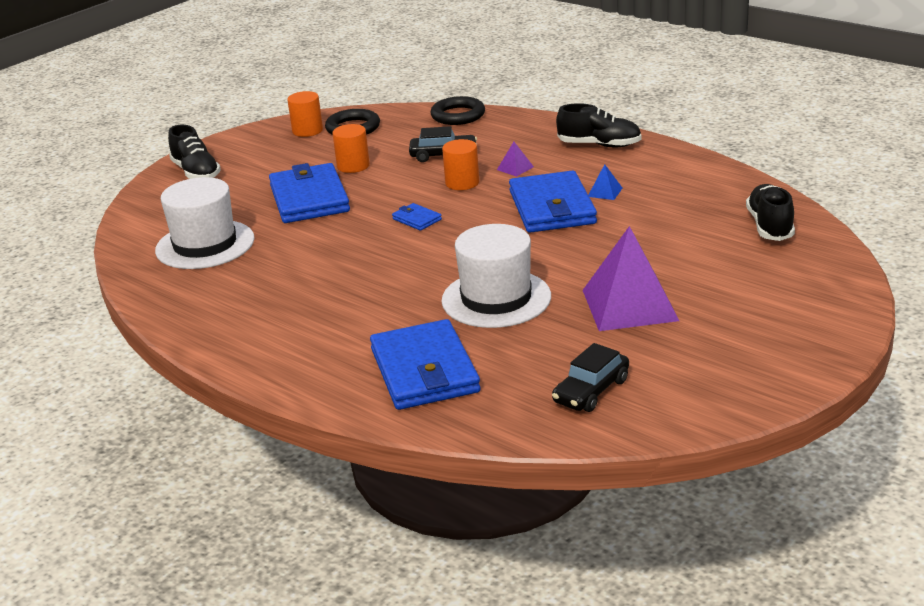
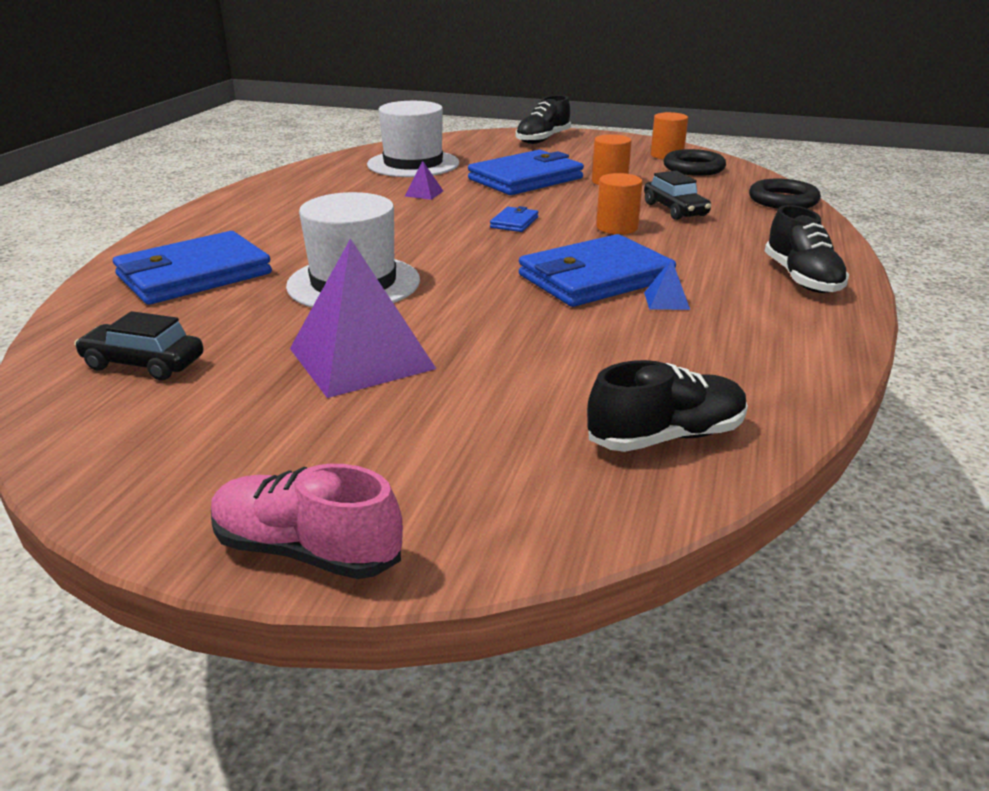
camera: 65 degrees right, 0 degrees up
purple pyramid [497,142,534,177] -> purple pyramid moved to [405,161,443,200]
none -> pink shoe [211,464,403,579]

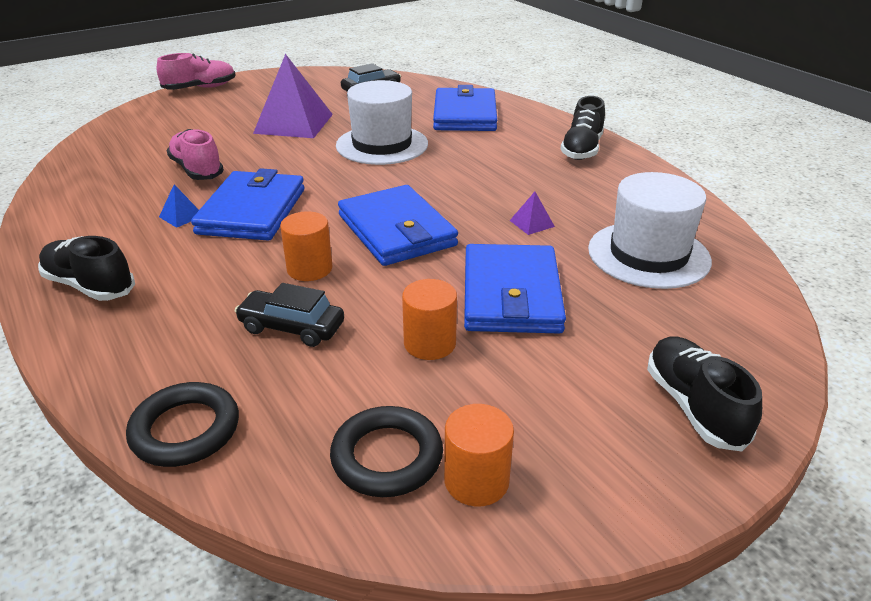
camera: 130 degrees right, 5 degrees up
blue wallet [490,206,539,232] -> blue wallet [338,185,458,266], size x2.30
black shoe [587,360,748,452] -> black shoe moved to [560,96,605,160]
none -> pink shoe [166,129,224,180]

